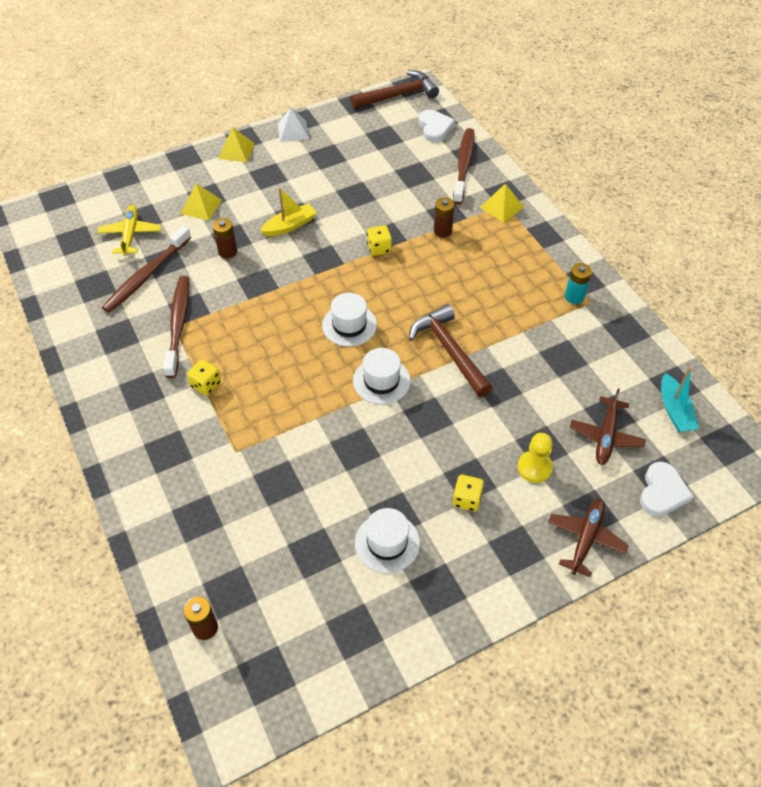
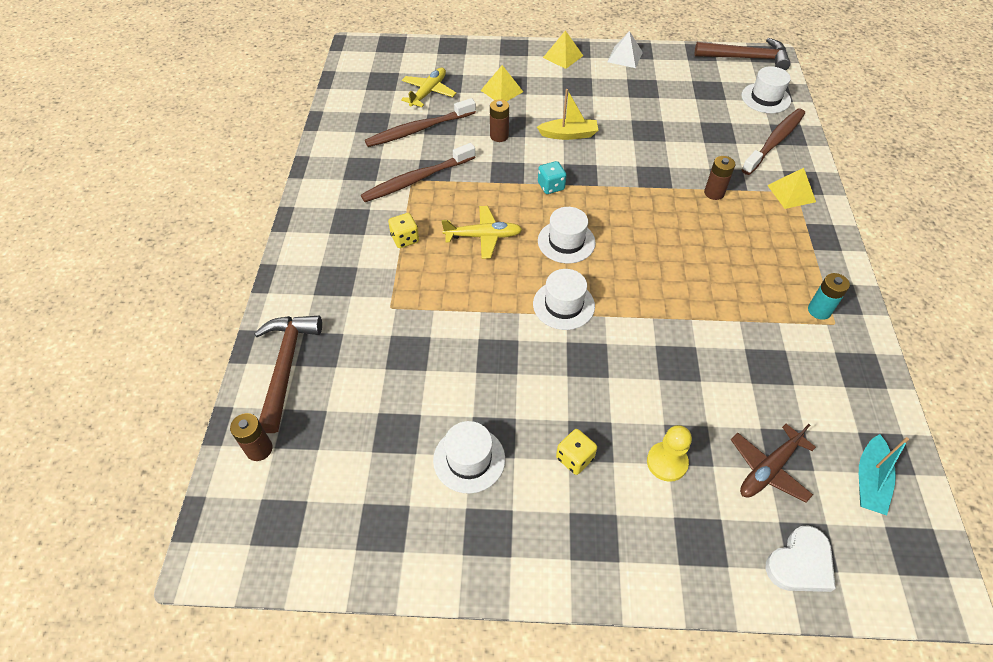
camera: 30 degrees right, 0 degrees up
brown toothbrush [163,276,189,378] -> brown toothbrush turned 150 degrees counterclockwise [361,143,475,202]
yellow dice [367,225,392,256] -> none
brown hammer [409,304,492,397] -> brown hammer moved to [254,316,322,433]
white heart [419,110,455,142] -> white hat [741,66,791,113]
brown plane [548,499,629,577] -> none
none -> yellow plane [442,206,523,259]
none -> turquoise dice [538,161,567,194]

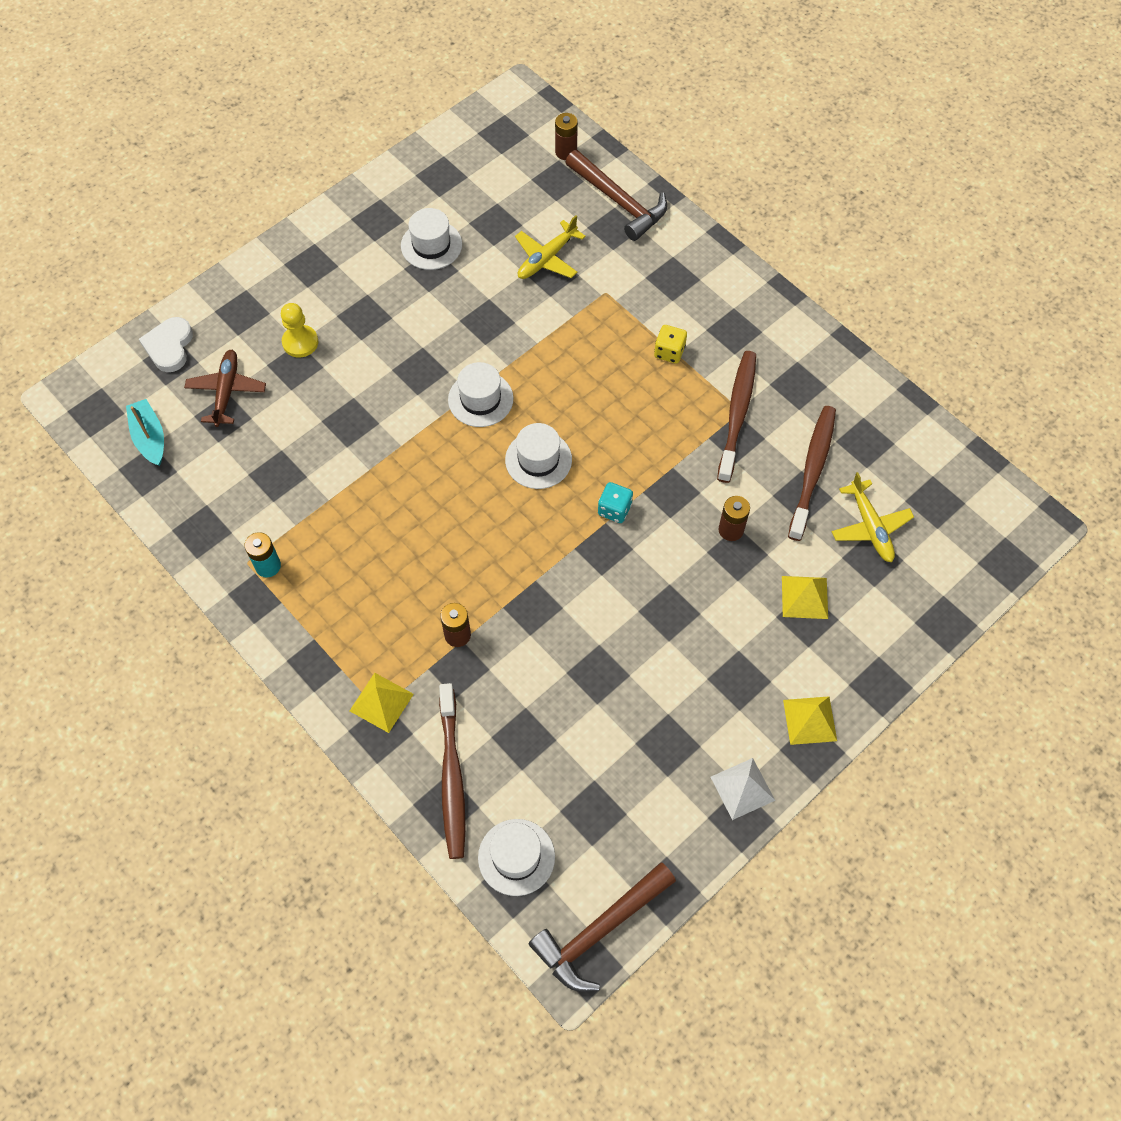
camera: 135 degrees right, 10 degrees up
yellow plane [442,206,523,259] -> yellow plane moved to [515,215,586,279]
yellow boat [537,89,598,140] -> none
yellow dice [556,429,597,475] -> none

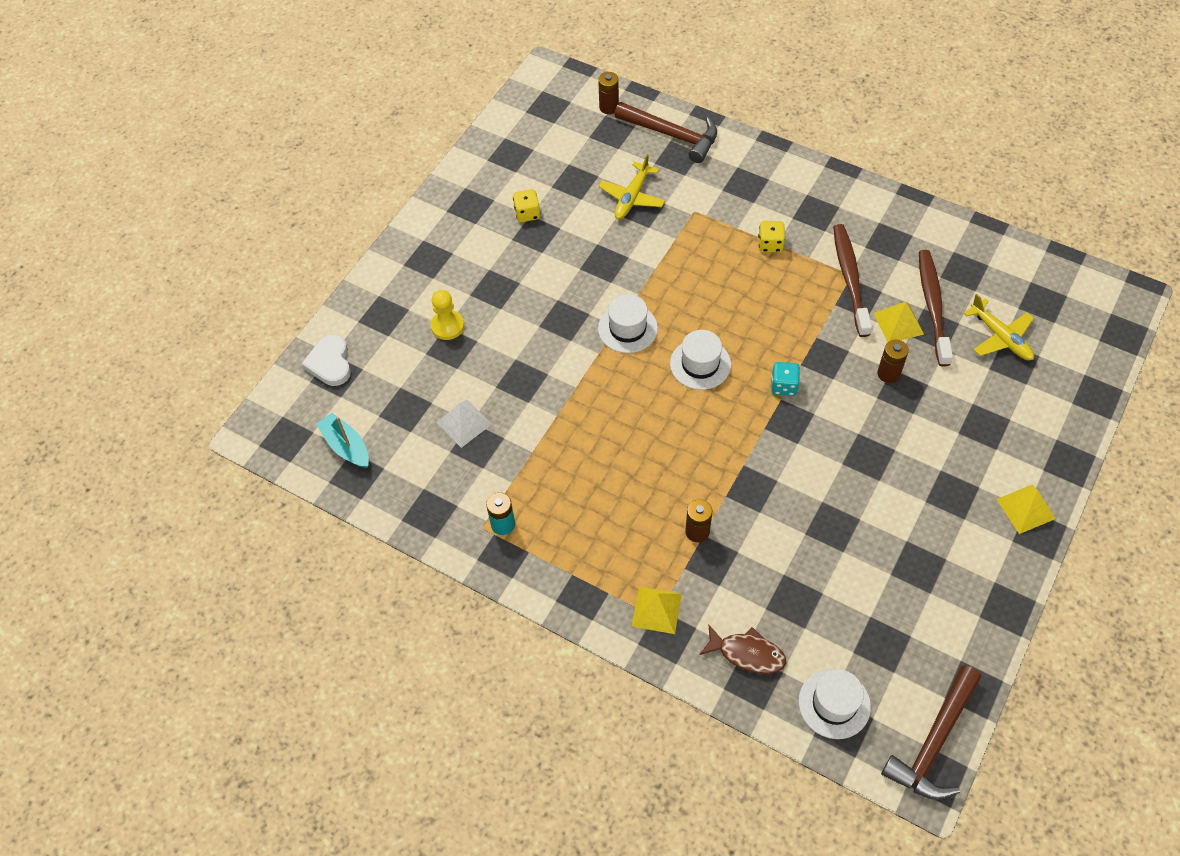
camera: 15 degrees left, 5 degrees down
brown plane [184,350,266,427] -> none
white hat [401,208,462,270] -> yellow dice [513,189,540,222]
brown toothbrush [439,683,466,859] -> brown fish [699,625,786,674]
white pyramid [711,758,775,820] -> white pyramid moved to [436,400,492,448]
yellow pyramid [782,576,828,619] -> yellow pyramid moved to [874,302,924,342]

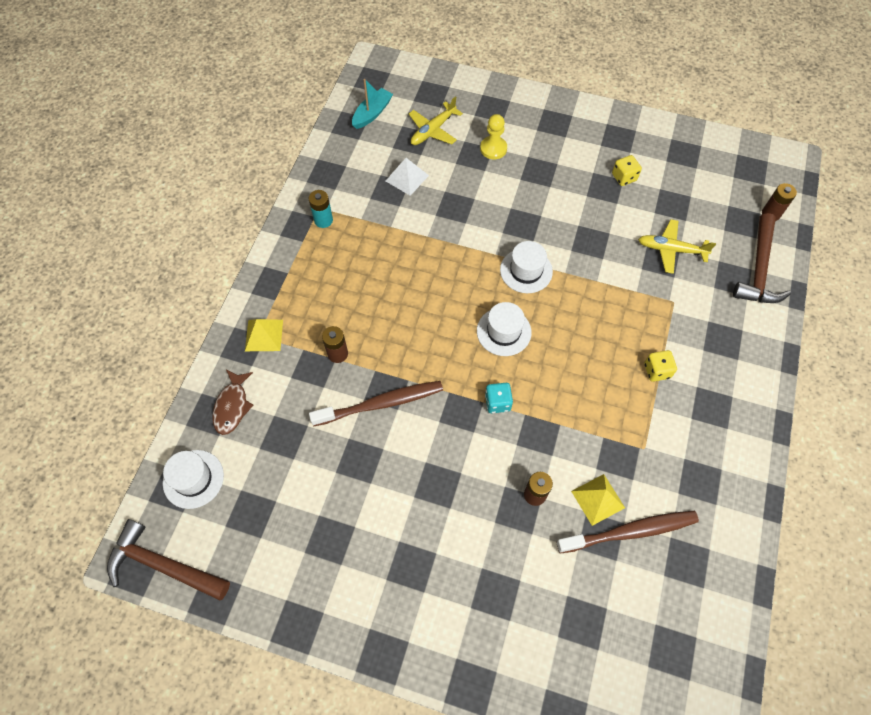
camera: 75 degrees right, 5 degrees up
white heart [301,335,351,386] -> none
brown toothbrush [833,224,872,337] -> brown toothbrush moved to [309,381,443,427]
yellow plane [964,294,1034,360] -> yellow plane moved to [409,97,463,145]
yellow pyramid [996,485,1056,534] -> none

